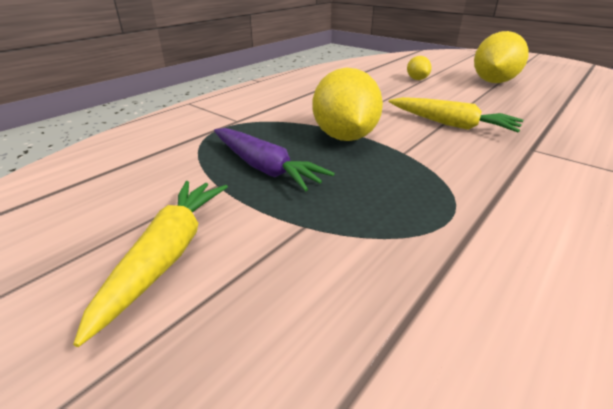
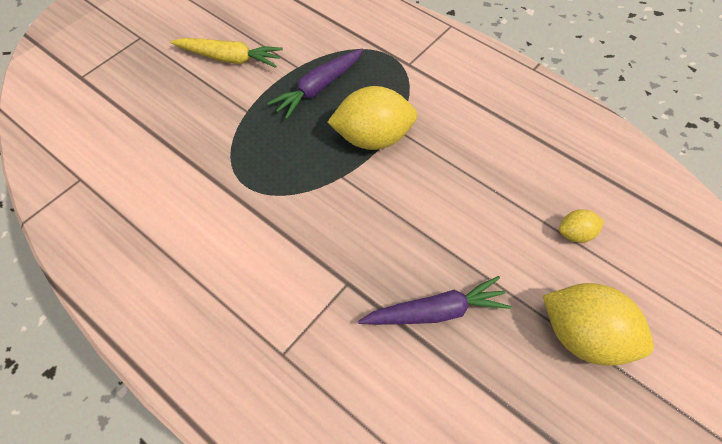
camera: 90 degrees right, 25 degrees up
yellow carrot [389,97,523,132] -> none
none -> purple carrot [358,276,511,325]

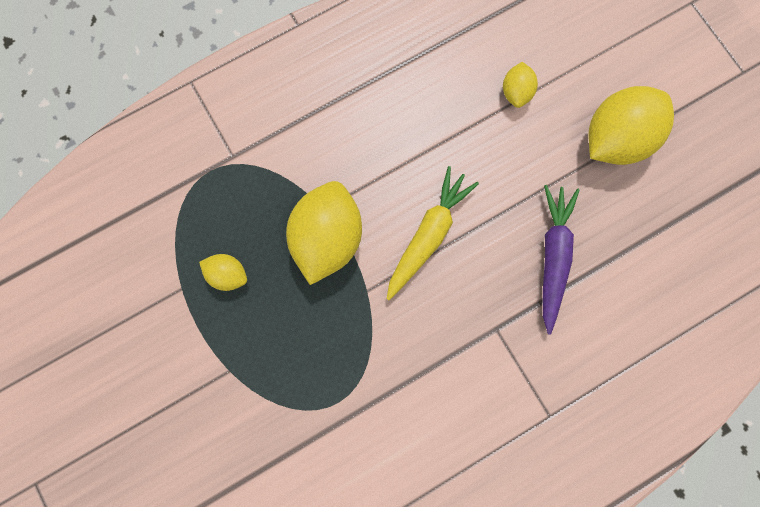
camera: 70 degrees left, 20 degrees up
yellow carrot [170,38,283,68] -> yellow carrot moved to [387,166,479,300]
purple carrot [267,49,363,119] -> yellow lemon [199,254,247,291]

